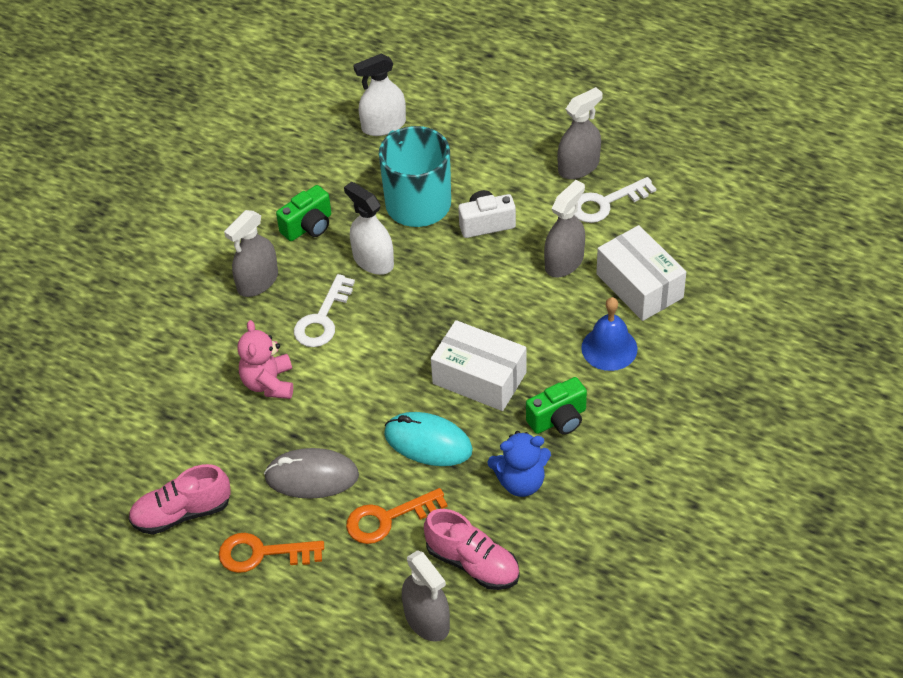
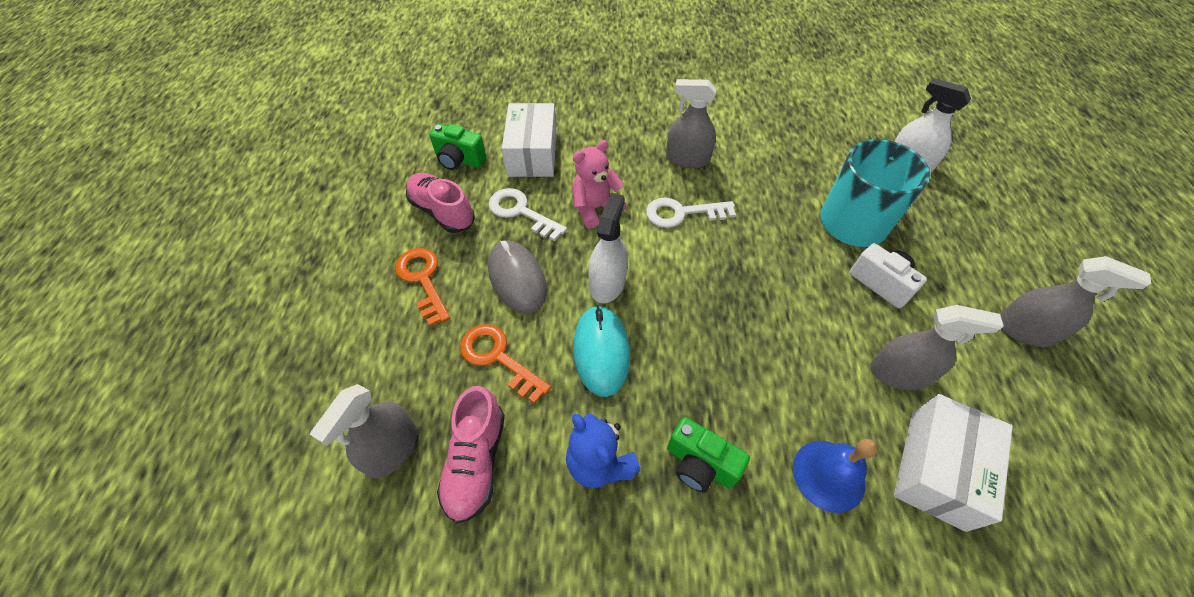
camera: 60 degrees right, 5 degrees up
green camera [276,185,331,241] -> green camera moved to [429,124,486,170]
white spray bottle [344,182,394,275] -> white spray bottle moved to [588,193,628,304]
white box [431,320,527,411] -> white box moved to [502,103,557,177]
white key [574,177,656,223] -> white key moved to [489,188,567,241]

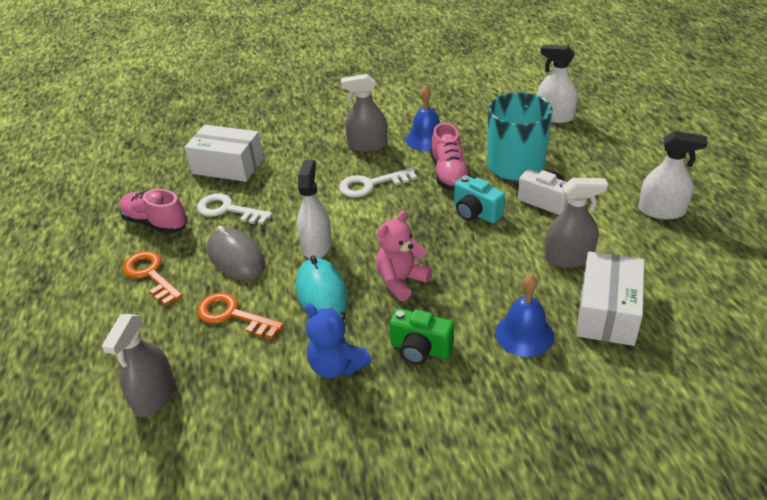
camera: 10 degrees left, 15 degrees down
green camera [429,124,486,170] -> none
pink shoe [437,386,505,523] -> pink shoe moved to [431,123,471,191]
white box [502,103,557,177] -> white box turned 60 degrees counterclockwise [184,125,264,182]
pink teddy bear [572,140,626,229] -> pink teddy bear moved to [376,211,432,301]
grey spray bottle [1000,256,1151,347] -> white spray bottle [638,131,708,220]
none -> blue bell [406,85,440,151]
none -> turquoise camera [454,175,505,224]

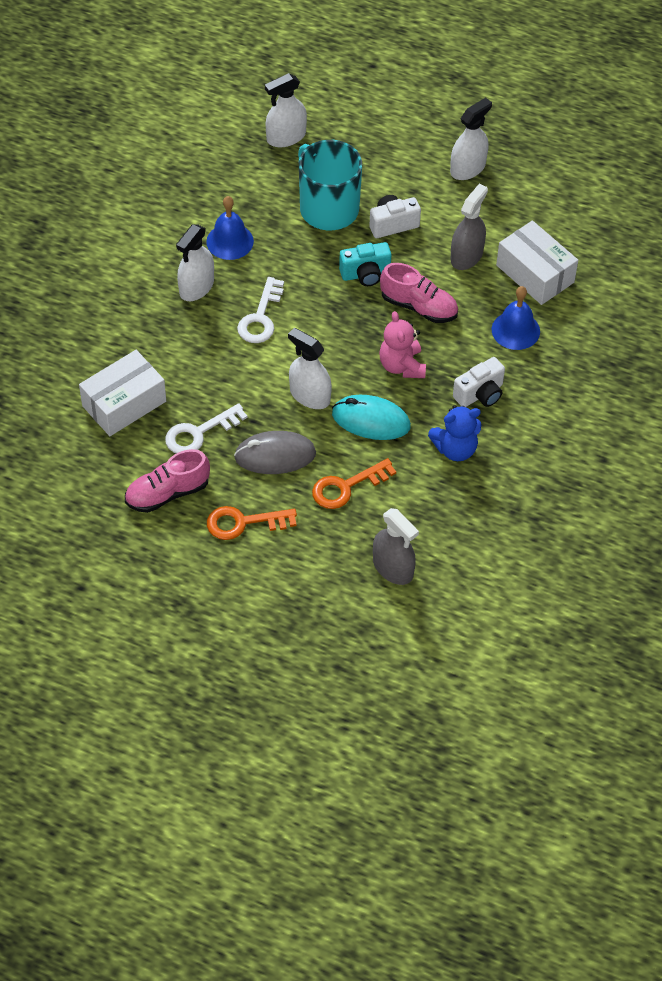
camera: 60 degrees left, 15 degrees up
grey spray bottle [341,74,387,152] -> white spray bottle [176,224,214,301]
green camera [389,308,454,364] -> white camera [453,357,505,407]
pink shoe [431,123,471,191] -> pink shoe moved to [380,263,458,323]

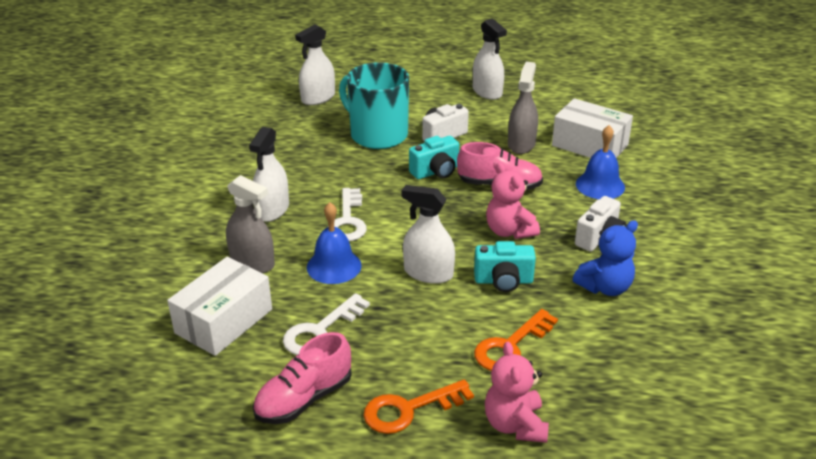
camera: 15 degrees left, 20 degrees down
blue bell [206,196,254,260] -> blue bell moved to [307,202,362,284]
grey mouse [234,431,316,474] -> none
turquoise mouse [332,395,411,440] -> turquoise camera [474,241,536,292]
grey spray bottle [373,508,419,585] -> grey spray bottle moved to [226,175,275,273]
white spray bottle [450,98,492,180] -> white spray bottle turned 120 degrees clockwise [473,18,507,100]
none -> pink teddy bear [485,342,549,443]

